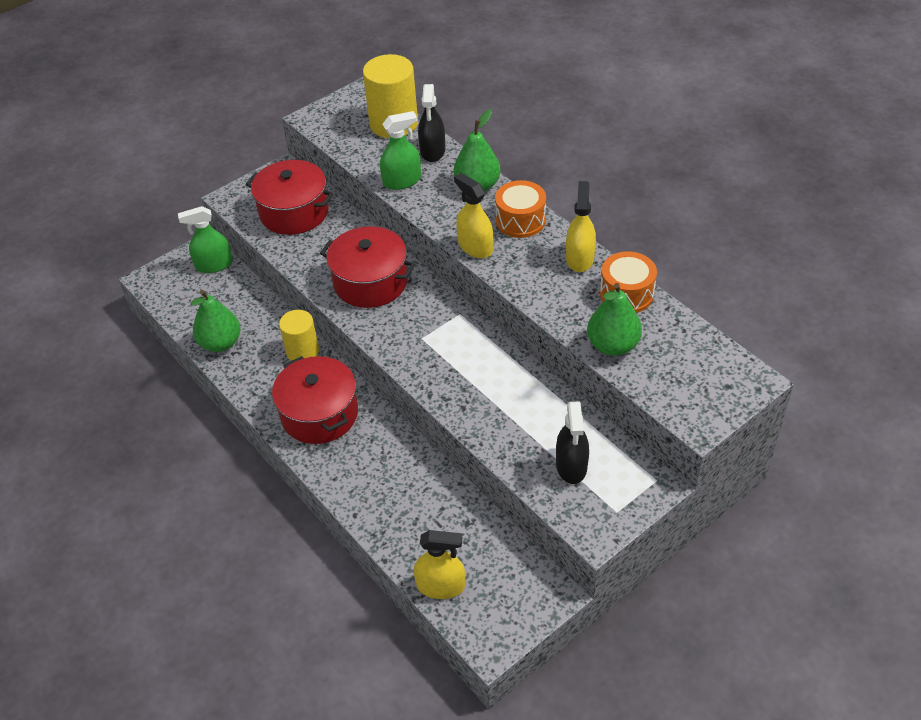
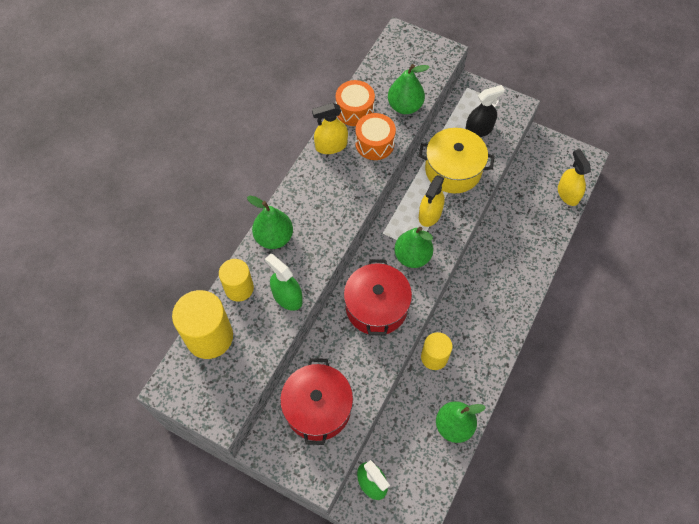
camera: 115 degrees left, 15 degrees up
red pot [272,356,358,444] -> none
black spray bottle [418,84,445,162] -> yellow cylinder [219,259,254,302]
yellow spray bottle [454,173,493,258] -> yellow spray bottle moved to [419,175,445,227]
orange drum [495,180,546,238] -> orange drum moved to [355,113,396,160]
none -> green pear [394,227,433,268]
none -> yellow pot [419,128,495,193]

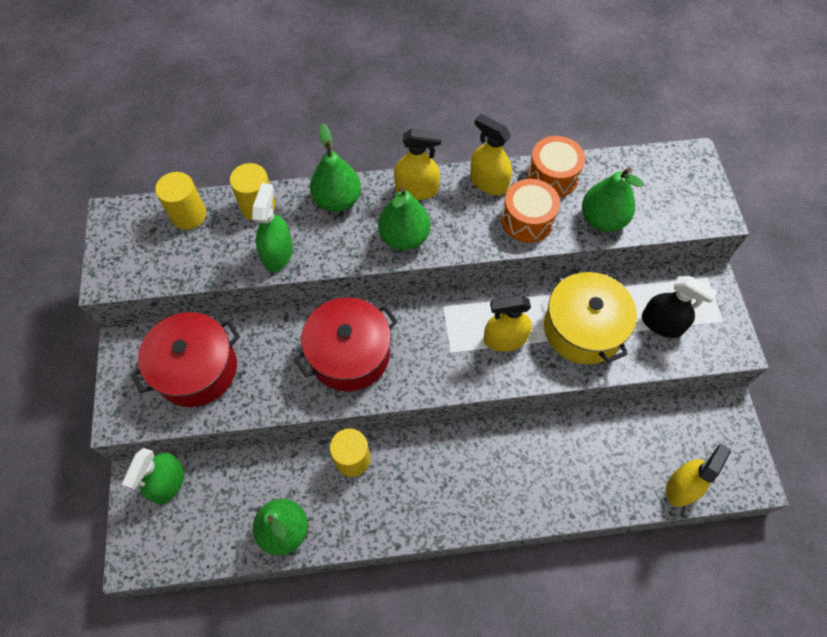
camera: 55 degrees right, 0 degrees up
yellow cylinder [172,290,233,359] -> yellow cylinder [155,172,206,230], size x0.63
green pear [394,227,433,268] -> green pear moved to [378,187,430,250]
none -> yellow spray bottle [394,128,442,200]

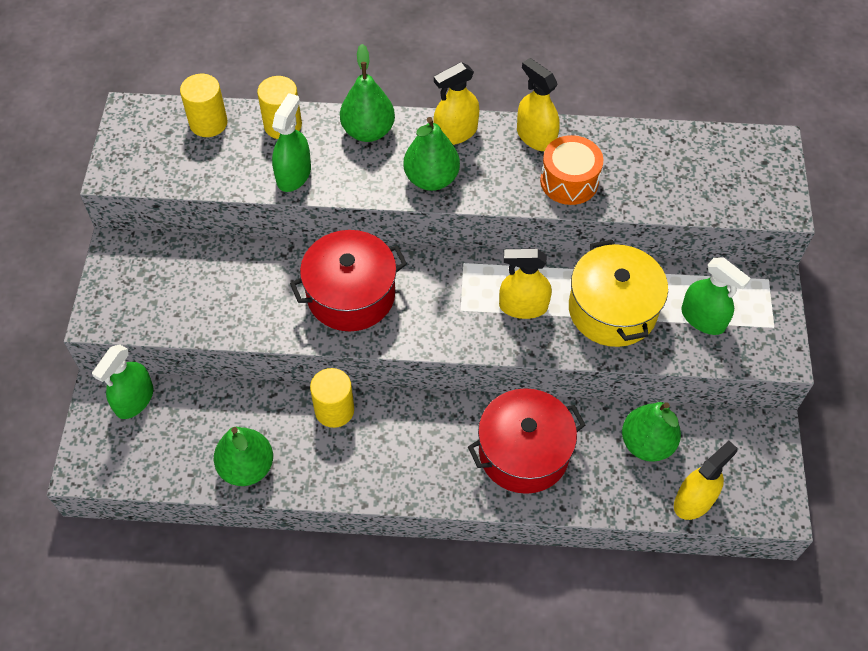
camera: 10 degrees right, 5 degrees down
red pot [131,312,240,407] -> red pot moved to [468,388,585,494]
yellow spray bottle [394,128,442,200] -> yellow spray bottle turned 135 degrees clockwise [433,62,479,145]
orange drum [527,136,585,197] -> none
green pear [582,167,644,232] -> green pear moved to [622,402,681,462]
black spray bottle [642,276,717,338] -> green spray bottle [681,258,751,335]

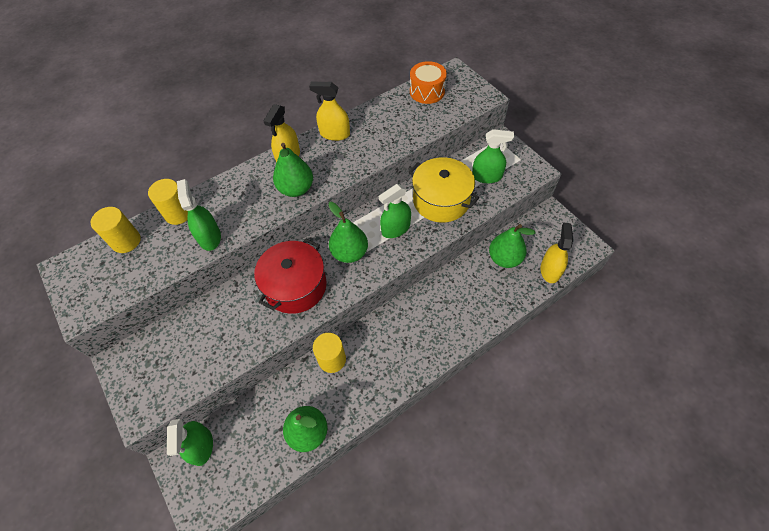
camera: 35 degrees left, 0 degrees up
green pear [340,44,395,142] -> green pear moved to [328,202,368,263]
red pot [468,388,585,494] -> none
yellow spray bottle [499,248,552,319] -> green spray bottle [379,184,411,238]
orange drum [540,135,603,205] -> orange drum moved to [410,61,447,104]

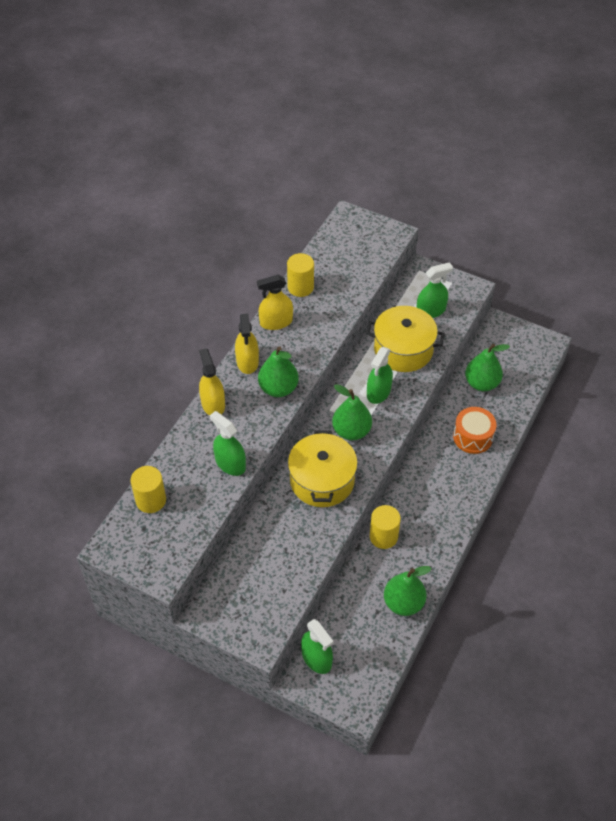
camera: 30 degrees left, 5 degrees down
yellow cylinder [148,179,188,225] -> yellow cylinder moved to [287,253,314,297]
red pot [254,239,327,314] -> yellow pot [288,430,358,507]
orange drum [410,61,447,104] -> orange drum moved to [453,407,497,454]
yellow spray bottle [540,222,573,283] -> yellow spray bottle moved to [199,348,225,416]

